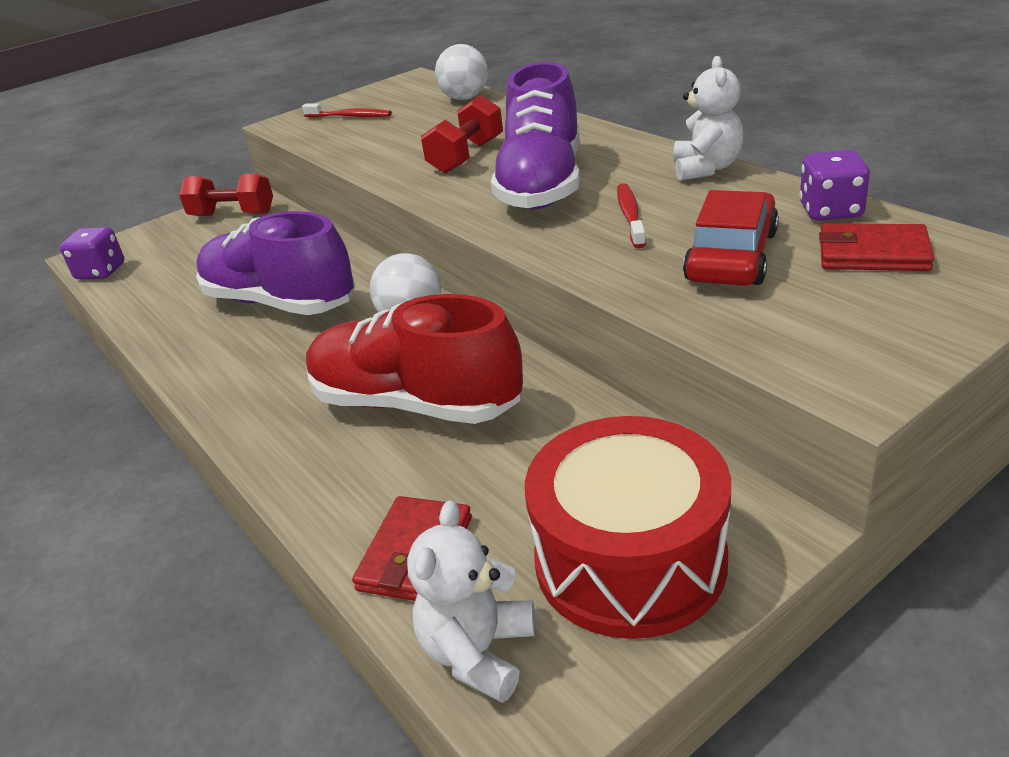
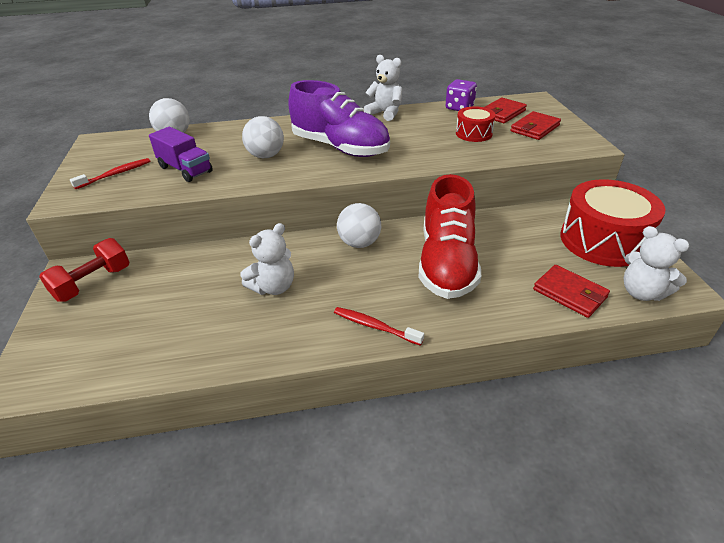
camera: 65 degrees left, 5 degrees up
purple dice [60,227,124,279] -> none
purple shoe [196,211,355,315] -> white teddy bear [241,223,294,295]
red shoe [306,294,523,424] -> red shoe turned 45 degrees counterclockwise [418,174,481,299]
red dumbbell [421,95,503,174] -> white ball [242,116,284,158]
red toothbrush [617,183,646,248] -> red toothbrush moved to [334,307,424,346]
red car [683,190,779,286] -> red drum [456,106,496,142]
none -> purple truck [149,127,213,182]
none -> red wallet [511,111,561,140]

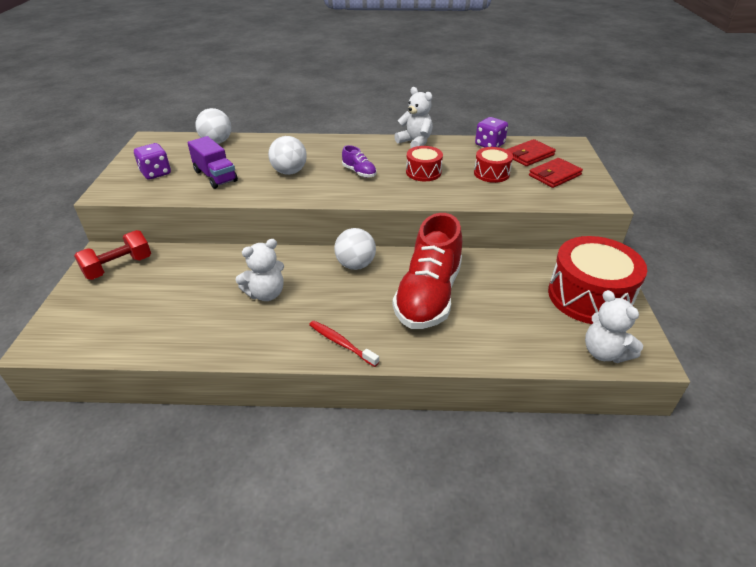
camera: 10 degrees right, 0 degrees up
red toothbrush [70,158,150,189] -> purple dice [134,143,171,180]
purple shoe [288,80,390,157] -> purple shoe [342,145,377,178], size x0.41
red wallet [533,265,610,318] -> none
none -> red drum [406,146,443,181]

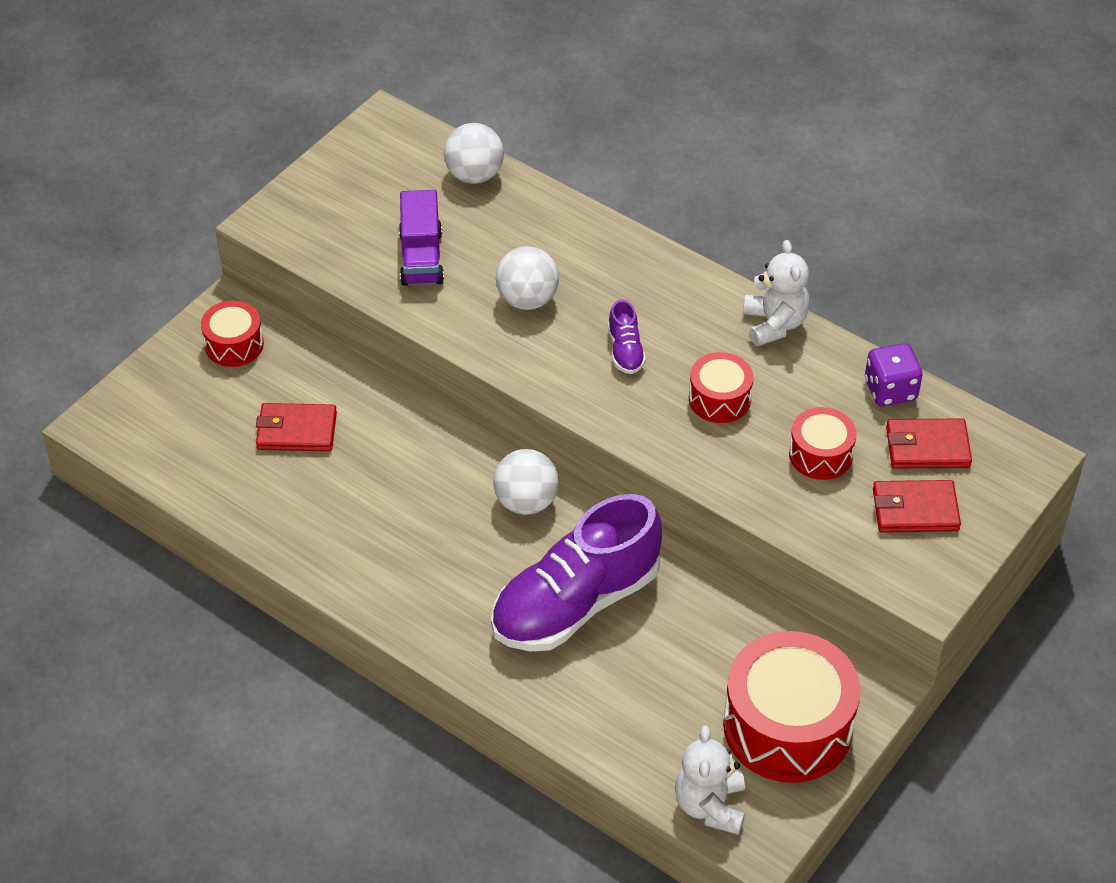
camera: 35 degrees right, 10 degrees up
red dumbbell [74,230,151,280] -> red drum [201,301,264,367]
purple dice [134,143,171,180] -> none
white teddy bear [236,239,284,301] -> none
red toothbrush [309,321,379,367] -> none
red shoe [393,213,462,329] -> purple shoe [491,494,662,651]
none -> red wallet [256,403,337,452]

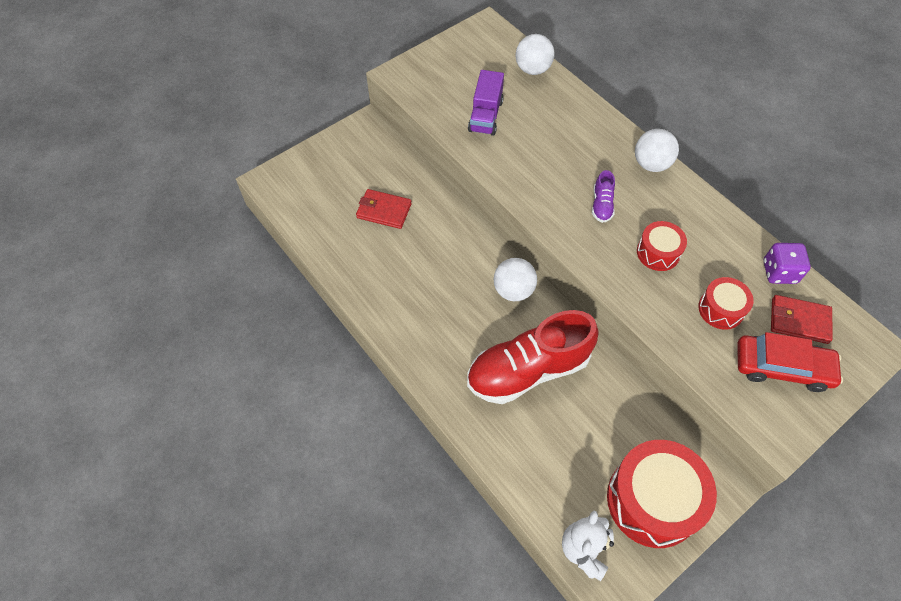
camera: 15 degrees right, 10 degrees up
red drum [201,301,264,367] -> none
purple shoe [491,494,662,651] -> red shoe [467,310,599,404]
white ball [496,246,559,310] -> white ball moved to [635,129,679,172]
white teddy bear [743,240,810,346] -> none
red wallet [873,480,961,533] -> red car [737,332,843,392]

